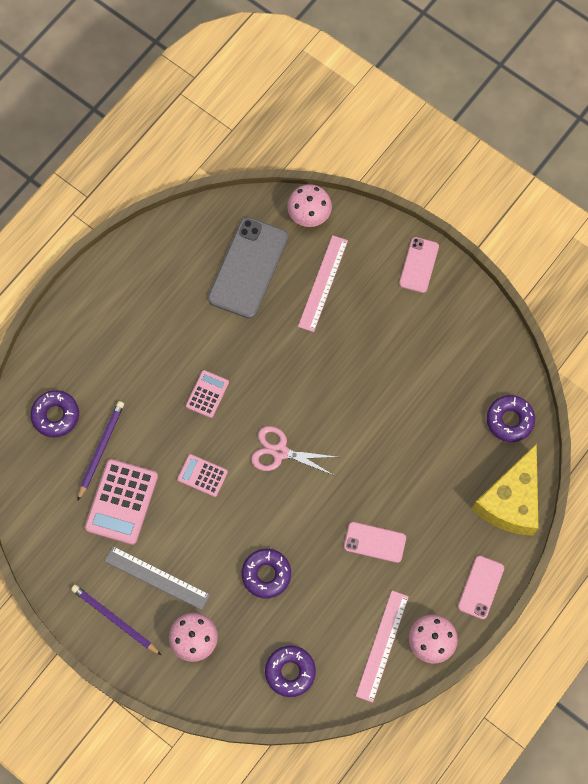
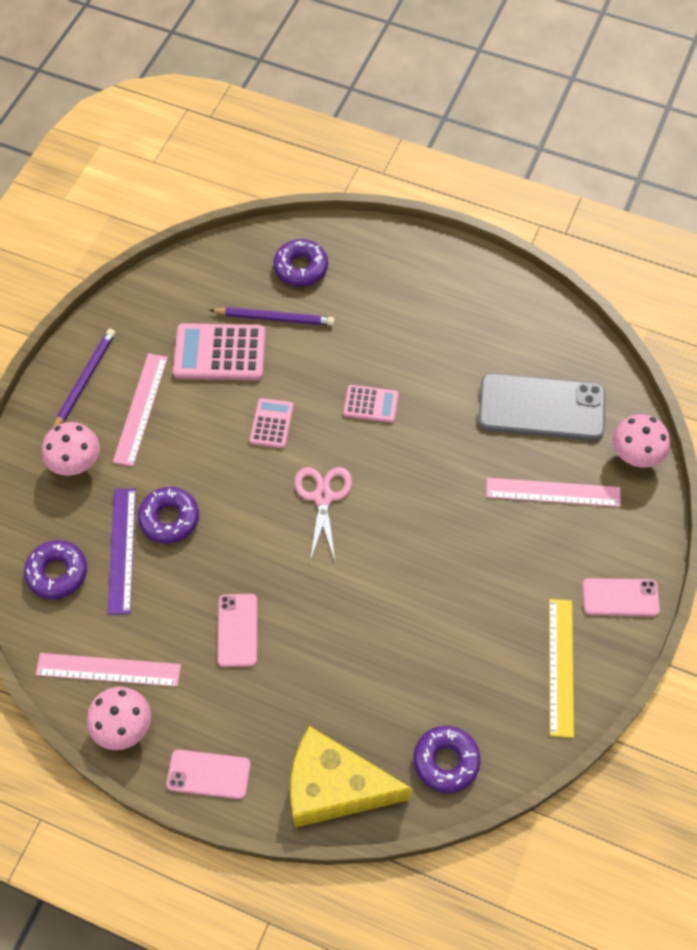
camera: 75 degrees right, 10 degrees down
grey ruler [104,546,210,610] -> pink ruler [113,353,168,466]
none -> purple ruler [108,488,136,615]
none -> yellow ruler [549,599,574,738]

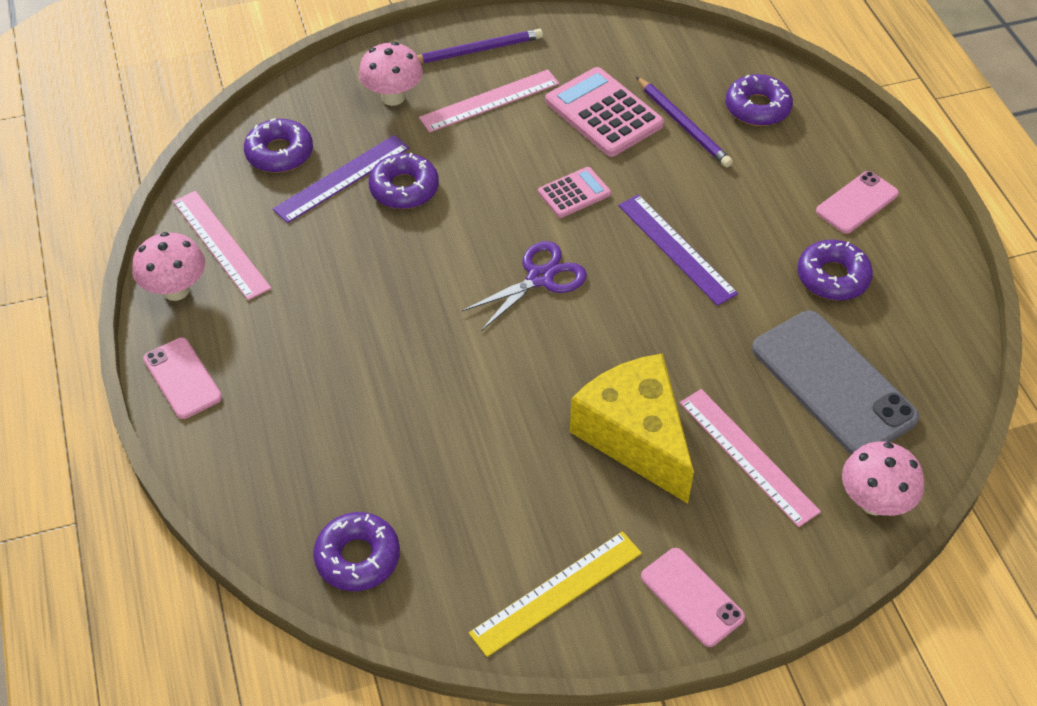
camera: 50 degrees right, 10 degrees down
pink phone [217,594,257,667] -> pink phone moved to [816,171,899,234]
yellow cheese [290,726,412,828] -> yellow cheese moved to [570,353,694,504]
pink scissors [295,467,352,562] -> purple scissors [461,241,587,331]
pink calculator [343,385,399,423] -> purple ruler [618,195,738,306]
none -> purple donut [797,240,873,300]

